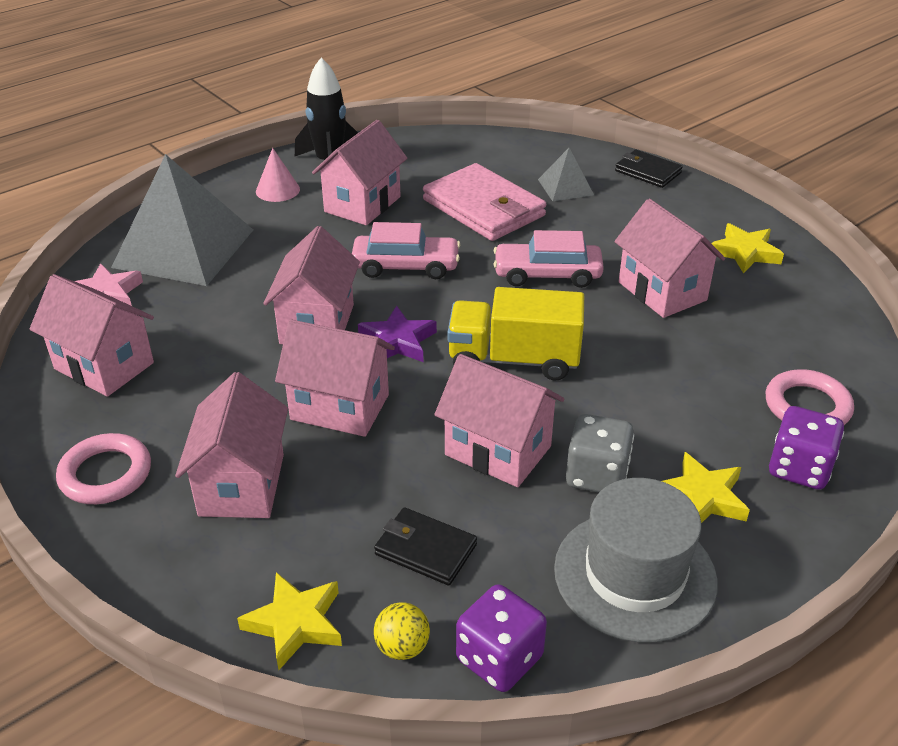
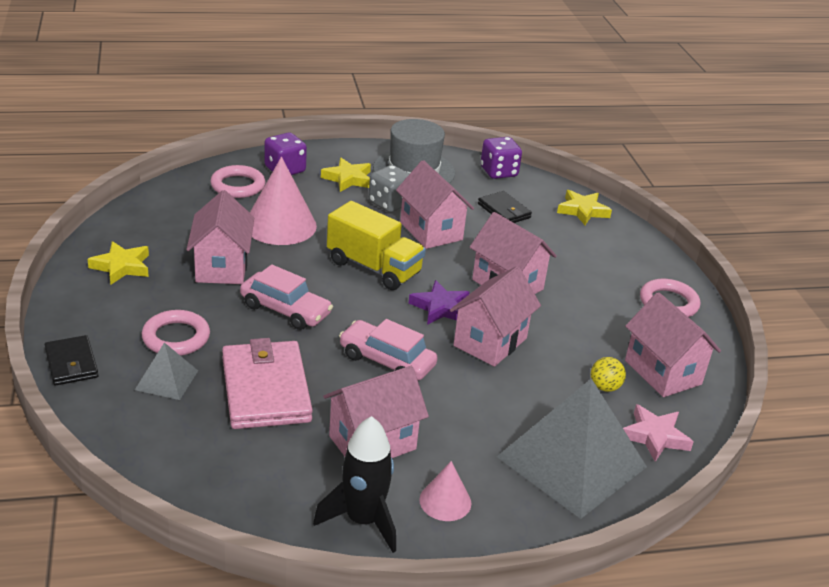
camera: 155 degrees left, 5 degrees down
pink house [175,372,288,518] -> none
yellow ball [374,602,430,660] -> yellow ball moved to [591,357,626,392]
none -> pink ring [142,310,210,356]
none -> pink cone [250,157,317,245]

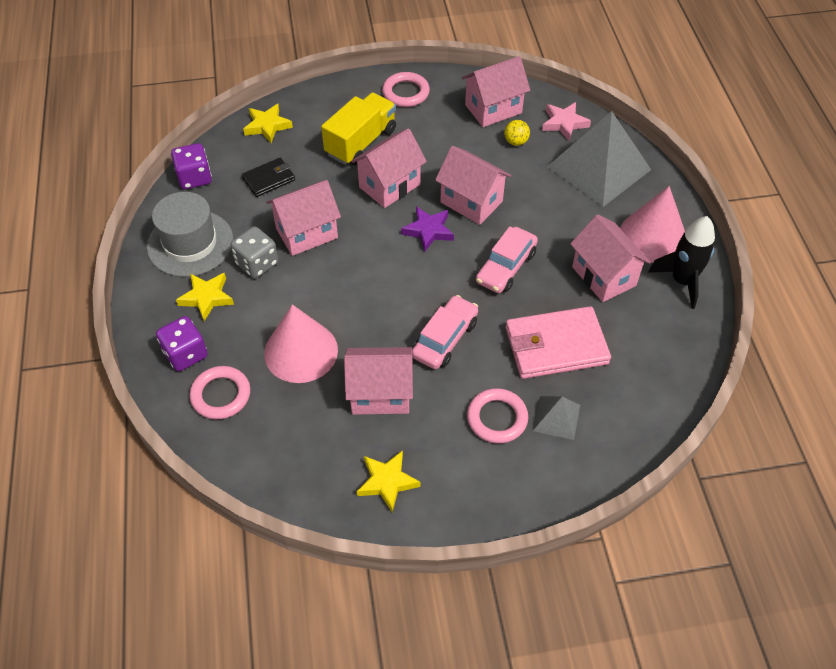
camera: 85 degrees left, 20 degrees up
black wallet [45,335,99,386] -> none
yellow truck [327,201,426,290] -> yellow truck moved to [321,93,396,166]
pink cone [419,461,471,521] -> pink cone [620,186,685,263], size x1.88

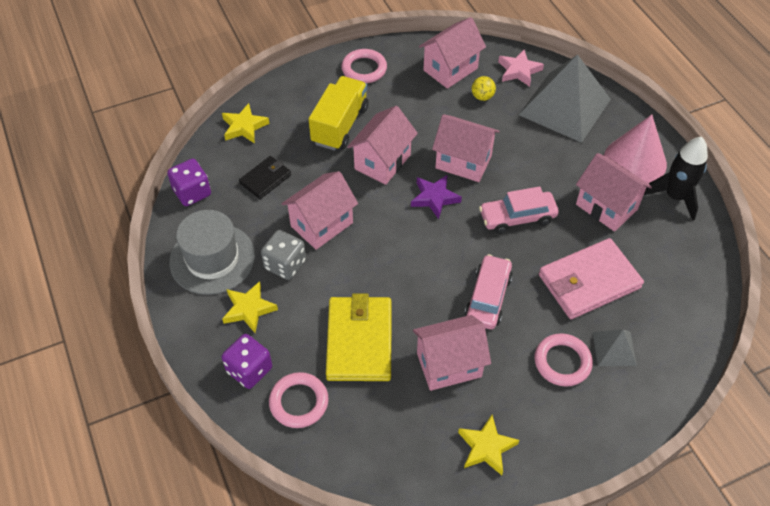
camera: 15 degrees left, 0 degrees up
pink cone [264,304,338,383] -> yellow wallet [326,293,391,381]
pink car [476,226,538,293] -> pink car turned 60 degrees clockwise [479,186,559,234]

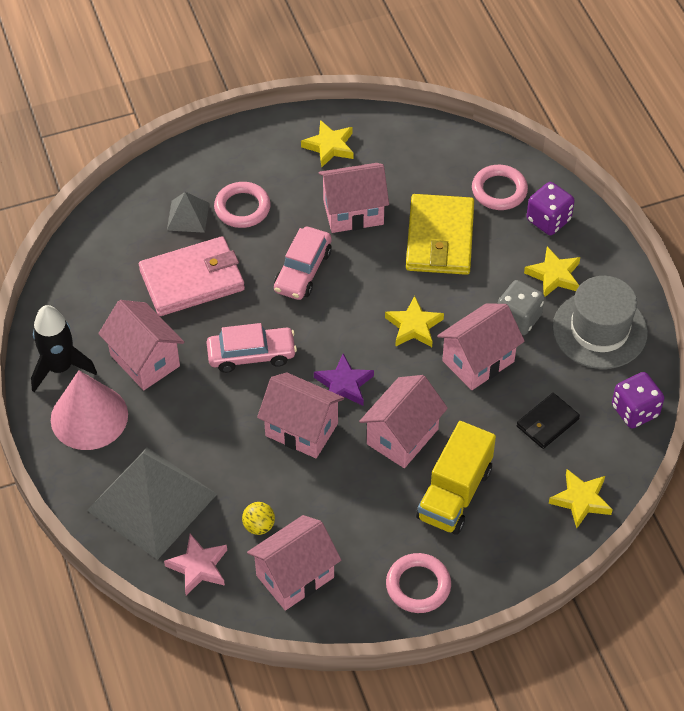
camera: 175 degrees left, 0 degrees up
none -> yellow star [385,296,444,347]

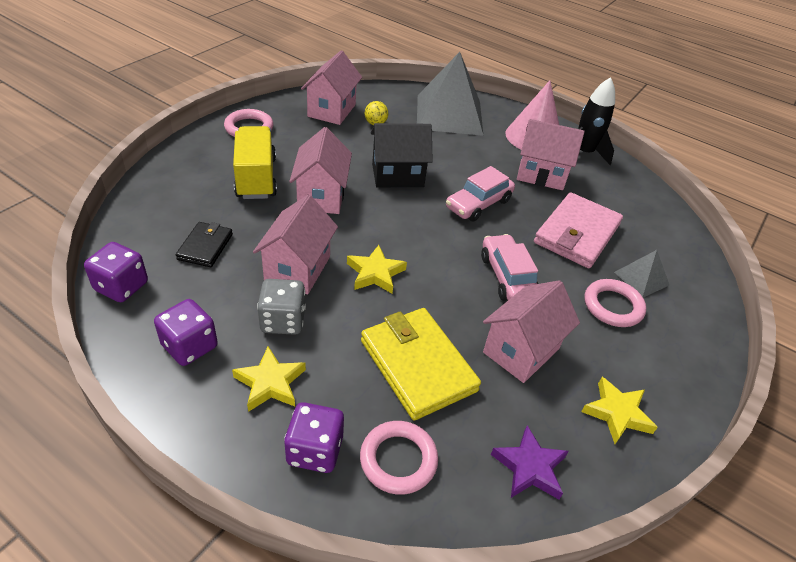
camera: 140 degrees right, 10 degrees down
pink star [164,534,227,595] -> none
pink house [257,372,344,458] -> black house [371,123,433,187]
purple star [314,353,374,406] -> purple star moved to [491,425,569,499]
yellow star [549,469,613,528] -> none
grey hat [552,276,648,369] -> purple dice [154,299,218,366]

